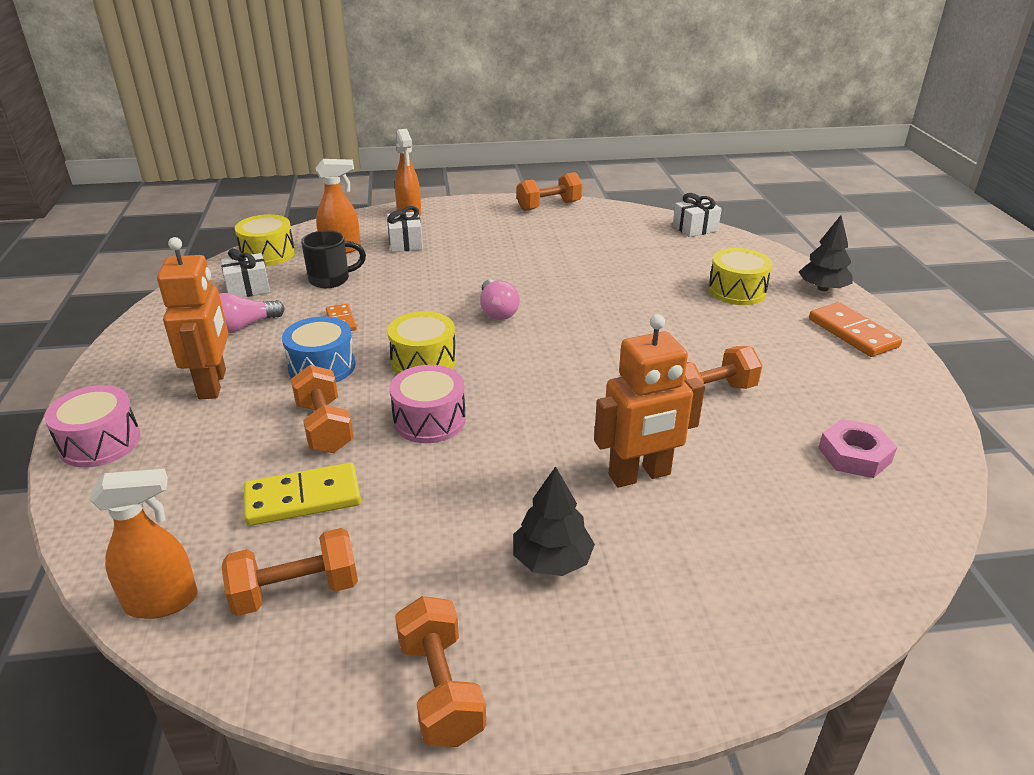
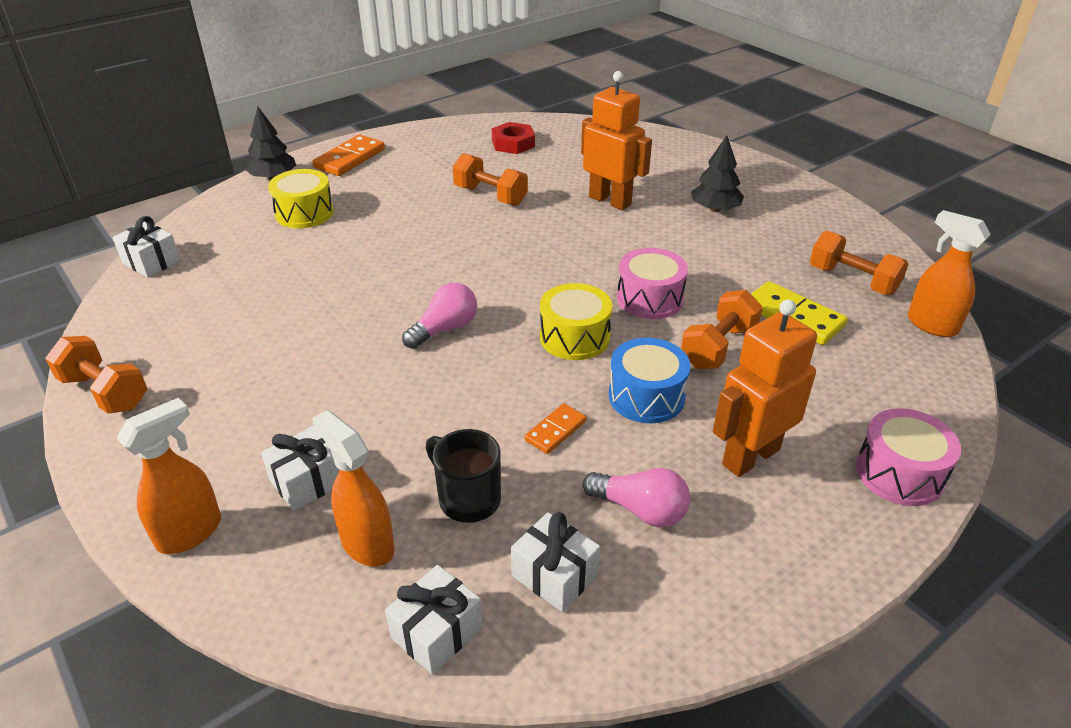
camera: 120 degrees left, 5 degrees up
yellow drum [235,214,295,266] -> white gift [385,565,483,675]
orange dumbbell [395,596,486,747] -> none
pink nut [818,419,897,478] -> red nut [492,122,535,154]

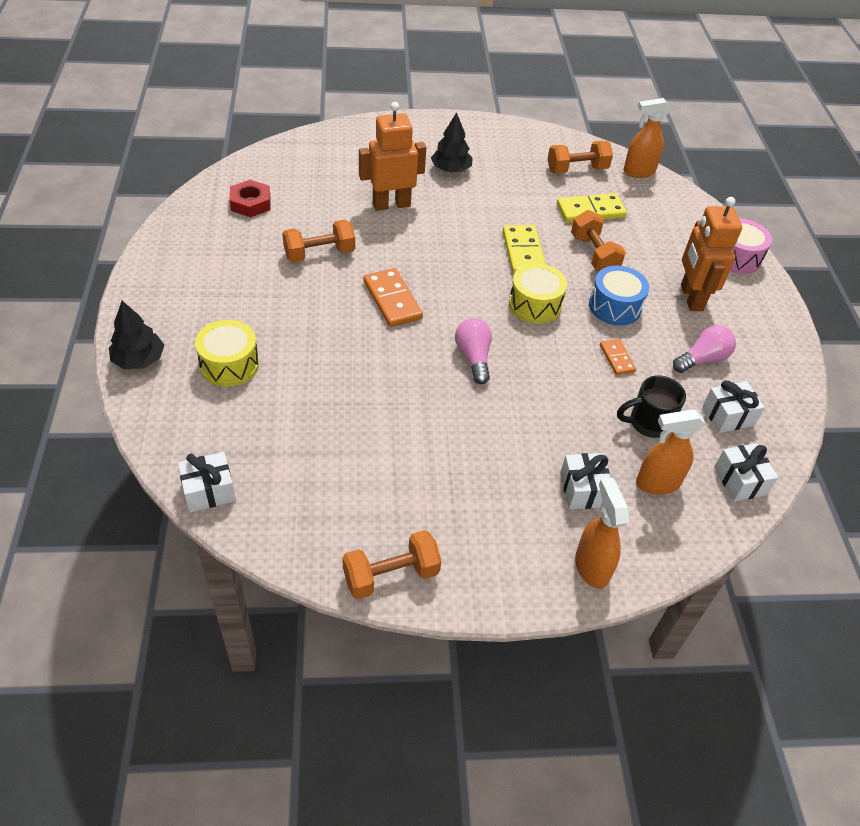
camera: 60 degrees left, 10 degrees up
orange domino [313,135,385,176] -> orange domino moved to [364,268,423,327]
pink drum [617,248,688,319] -> yellow domino [503,225,546,275]

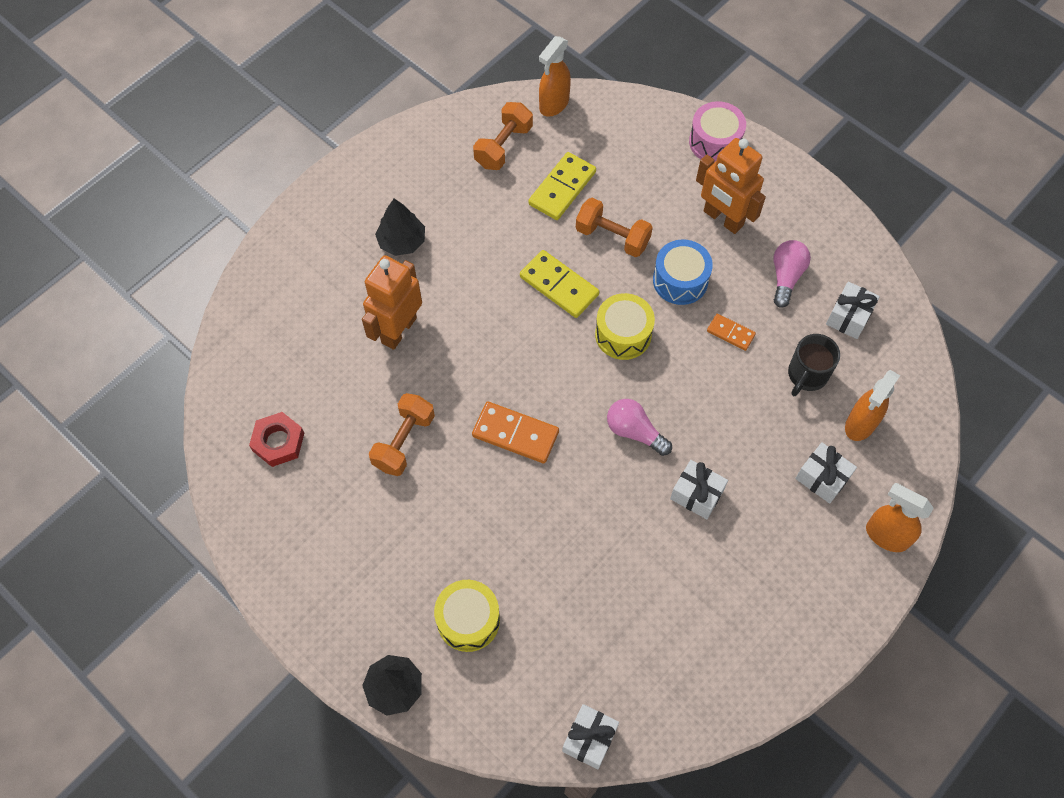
camera: 40 degrees left, 15 degrees up
orange dumbbell [342,530,441,599] -> none
white gift [714,443,778,502] -> white gift moved to [670,460,728,519]

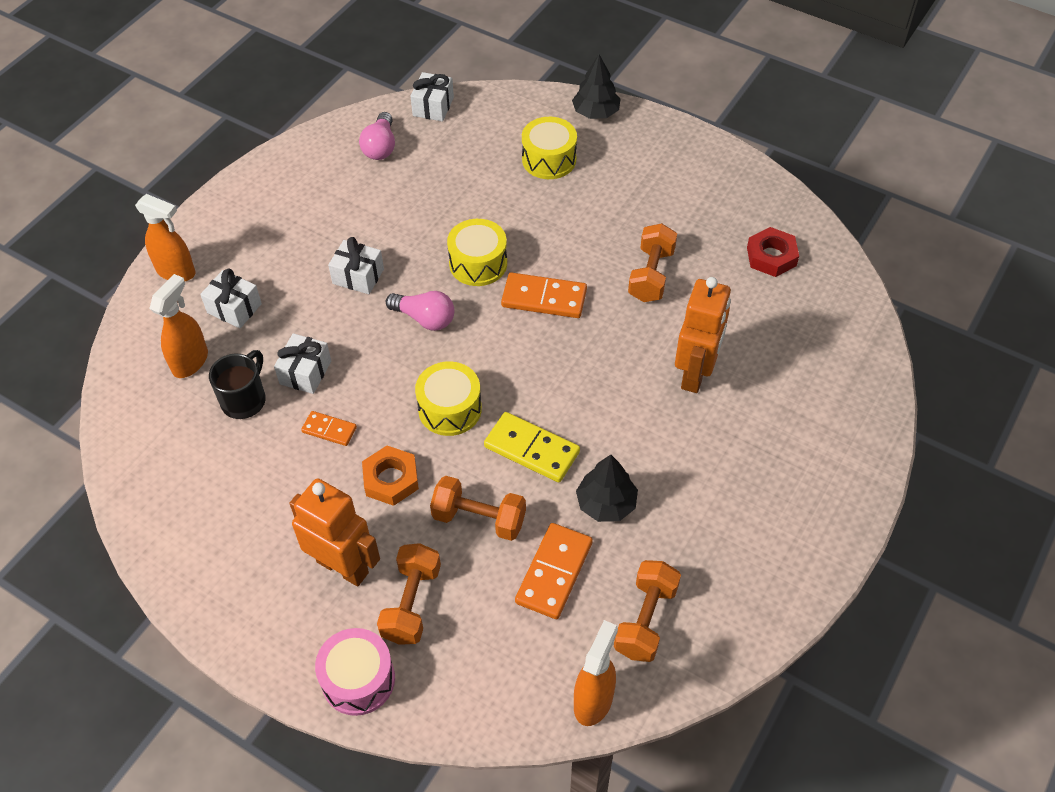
camera: 170 degrees right, 10 degrees down
black tree [375,198,425,256] -> black tree moved to [576,455,638,522]
yellow domino [528,152,596,220] -> orange domino [515,523,593,619]
blue drum [653,239,713,305] -> orange nut [362,446,419,506]
pink light bulb [774,240,811,308] -> pink light bulb moved to [359,112,395,160]
white gift [826,282,880,339] -> white gift moved to [274,333,331,394]
none -> orange dumbbell [377,543,441,645]
none -> yellow drum [447,219,507,286]

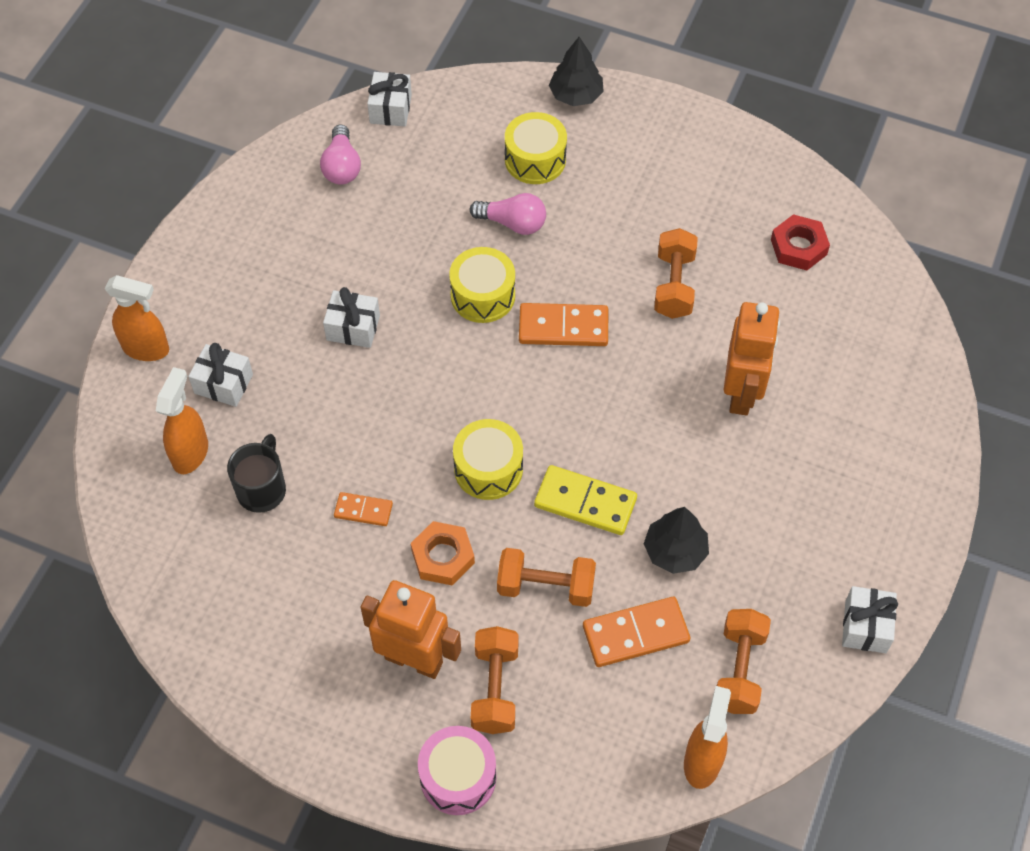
camera: 10 degrees left, 5 degrees up
white gift [274,333,331,394] -> white gift moved to [842,586,898,653]
pink light bulb [386,291,454,331] -> pink light bulb moved to [470,193,546,235]
orange domino [515,523,593,619] -> orange domino turned 60 degrees clockwise [583,597,690,667]

